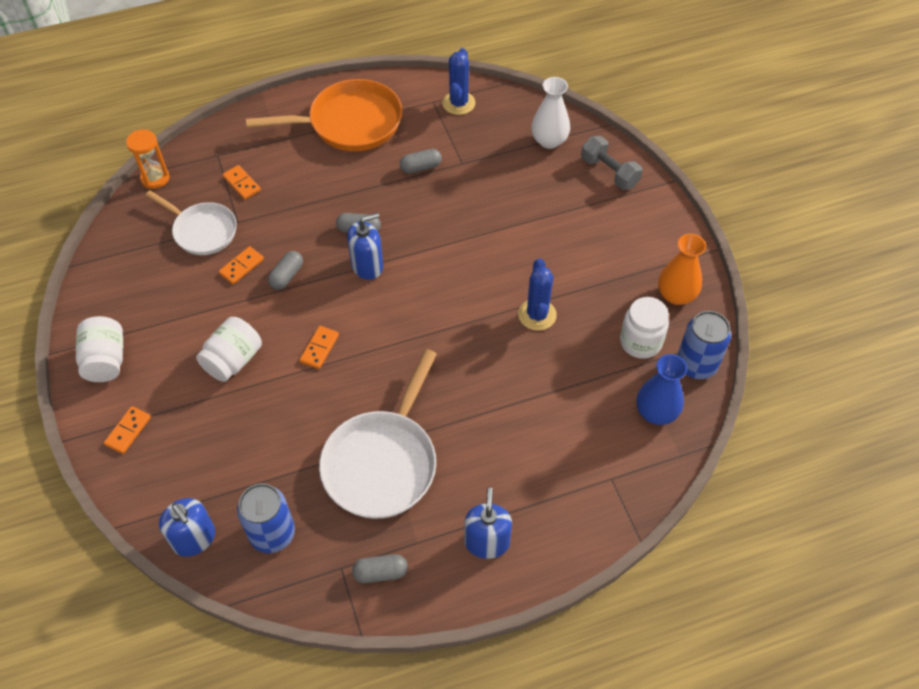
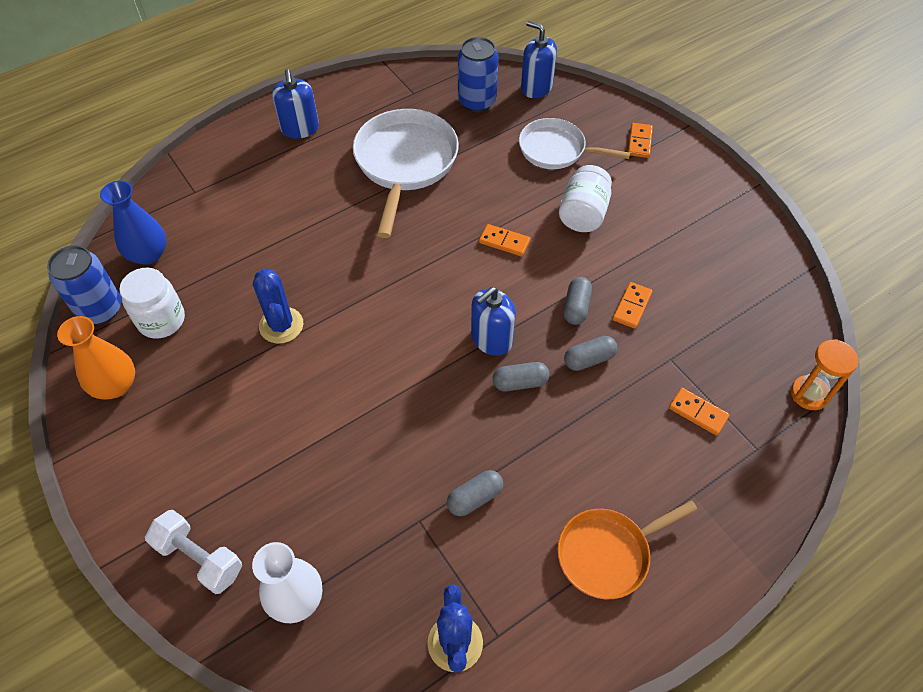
camera: 165 degrees right, 0 degrees up
white jar [76,316,123,382] -> none
white pan [145,191,237,255] -> white pan moved to [519,118,630,169]
orange pan [246,79,402,151] -> orange pan [557,500,698,599], size x0.64
orange domino [300,326,339,369] -> orange domino turned 75 degrees counterclockwise [479,224,530,256]
grey capsule [352,554,408,583] -> grey capsule moved to [564,336,617,371]
grey dumbbell [581,136,643,190] -> white dumbbell [145,510,242,594]

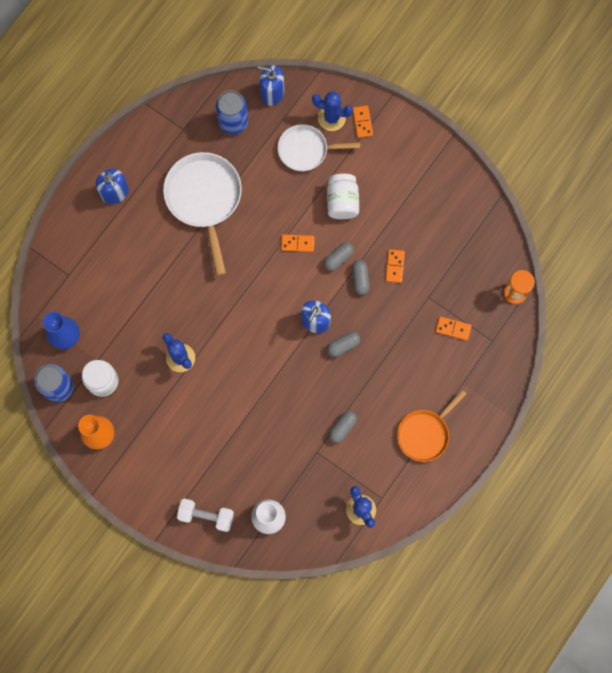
camera: 20 degrees left, 20 degrees up
grey capsule [564,336,617,371] -> grey capsule moved to [324,242,354,271]
none -> blue cactus [312,92,353,131]

